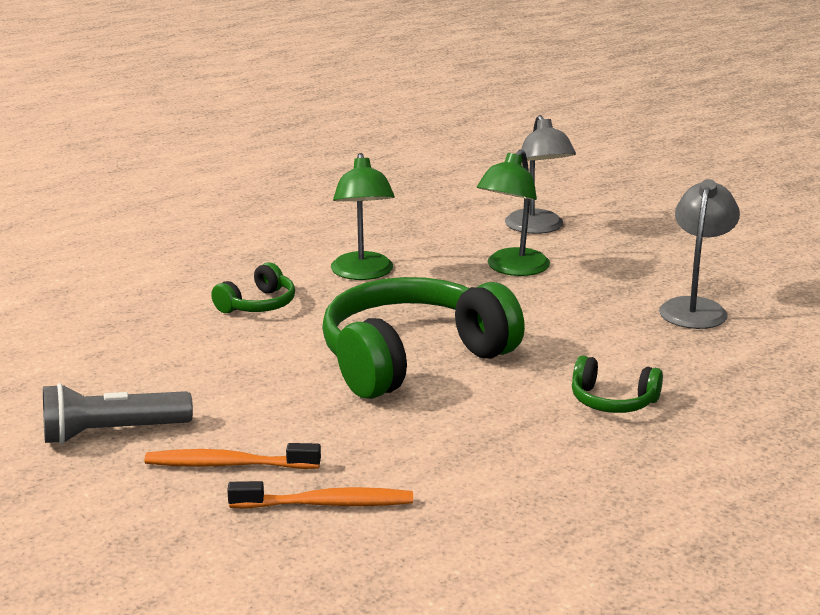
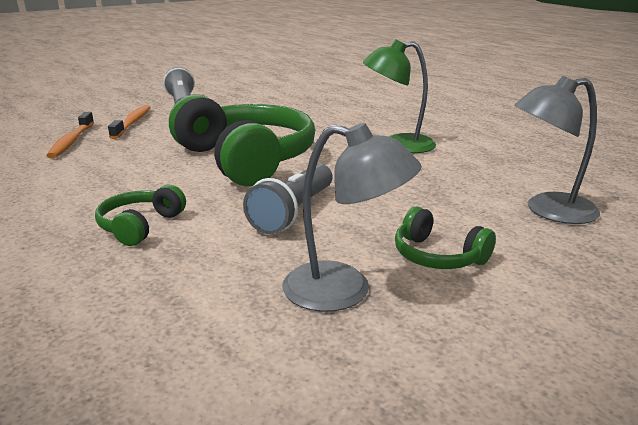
camera: 90 degrees right, 0 degrees up
green headphones [211,262,295,313] -> green headphones moved to [395,206,496,269]
green lamp [477,149,550,276] -> none
none -> grey flashlight [243,164,333,234]

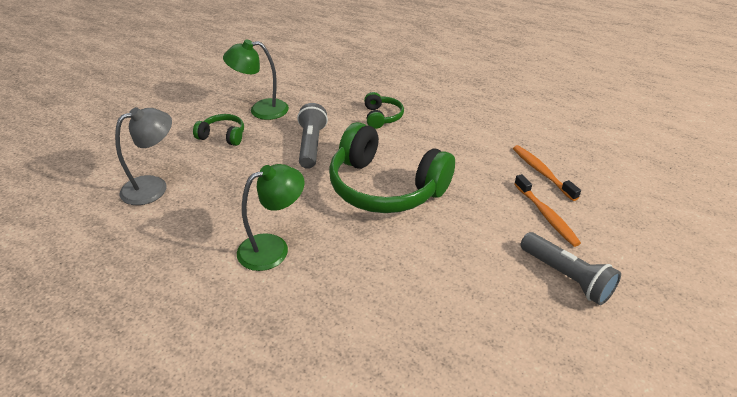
camera: 155 degrees right, 15 degrees up
grey lamp [283,123,422,312] -> green lamp [223,39,289,120]

